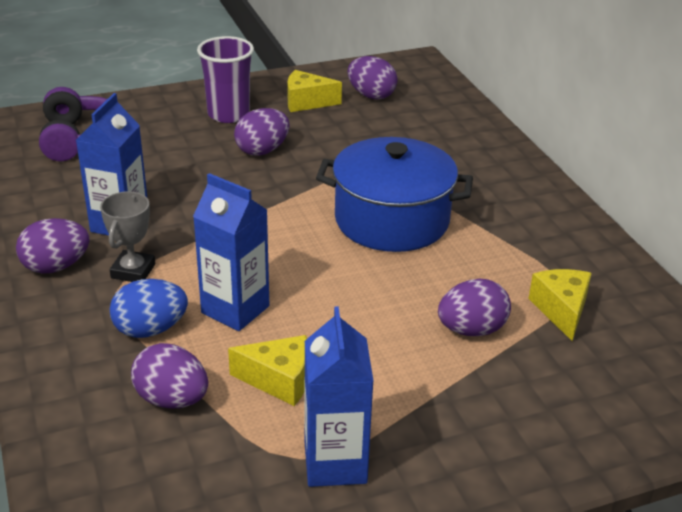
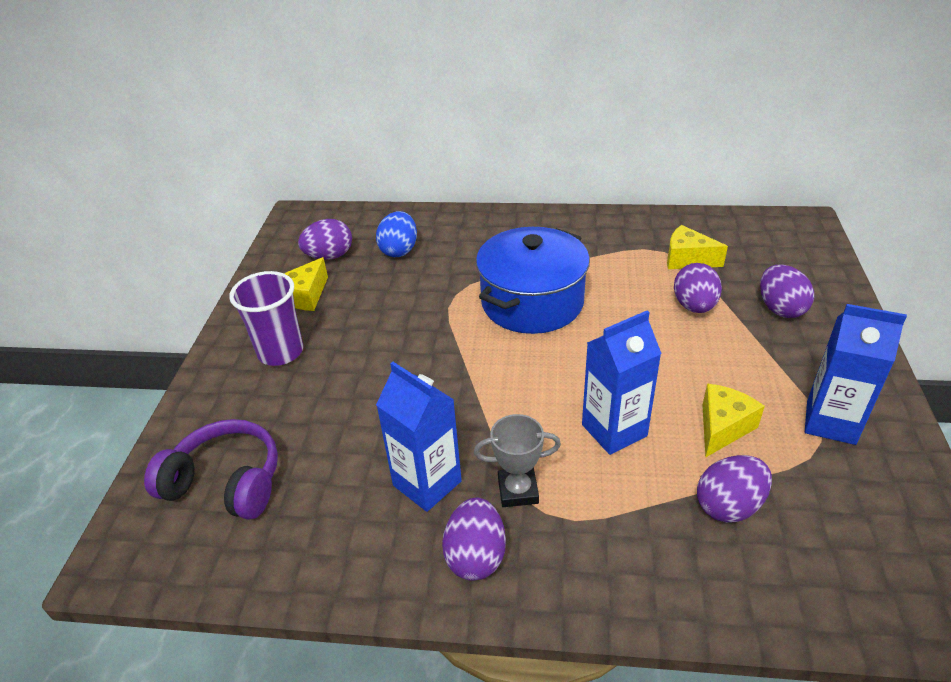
camera: 60 degrees left, 5 degrees up
grey trophy [100,191,155,282] -> grey trophy turned 45 degrees counterclockwise [474,414,561,507]
blue egg [110,279,188,338] -> blue egg moved to [376,211,417,257]
purple egg [234,108,290,156] -> purple egg moved to [760,264,814,318]

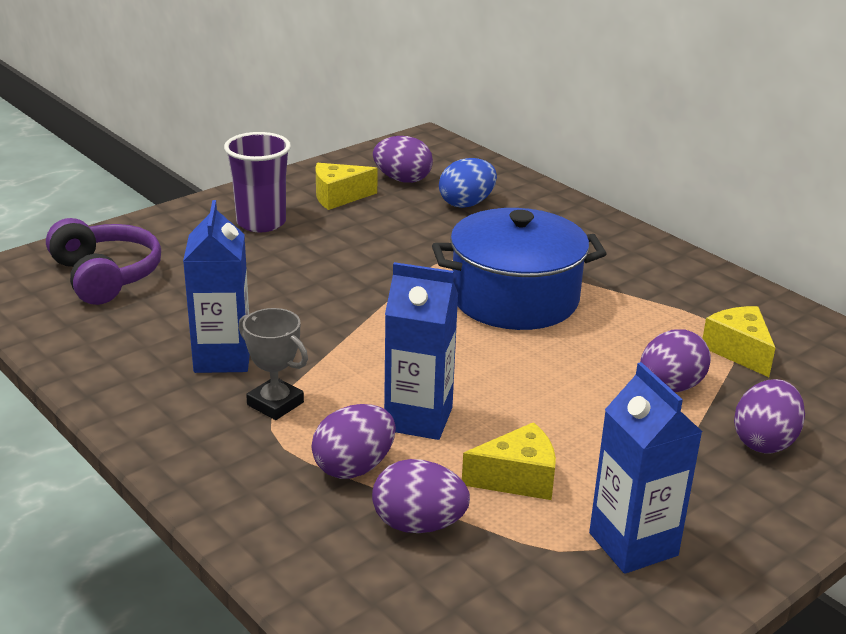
camera: 40 degrees right, 10 degrees down
purple egg [442,498,506,581] -> purple egg moved to [312,404,396,479]

